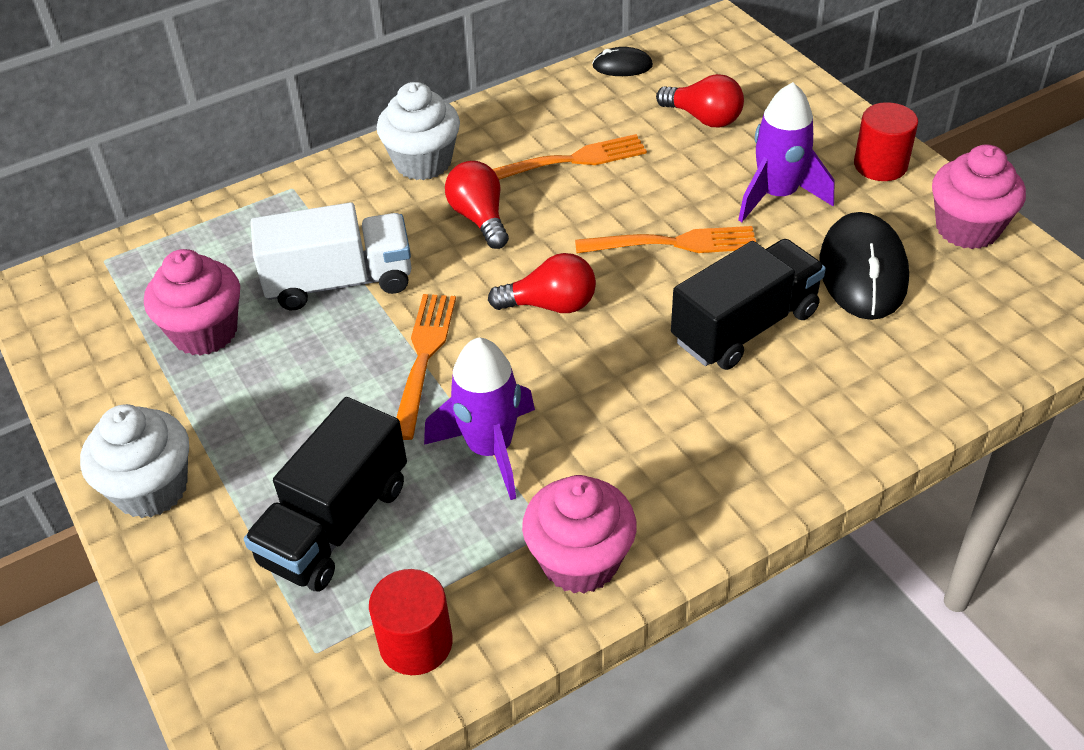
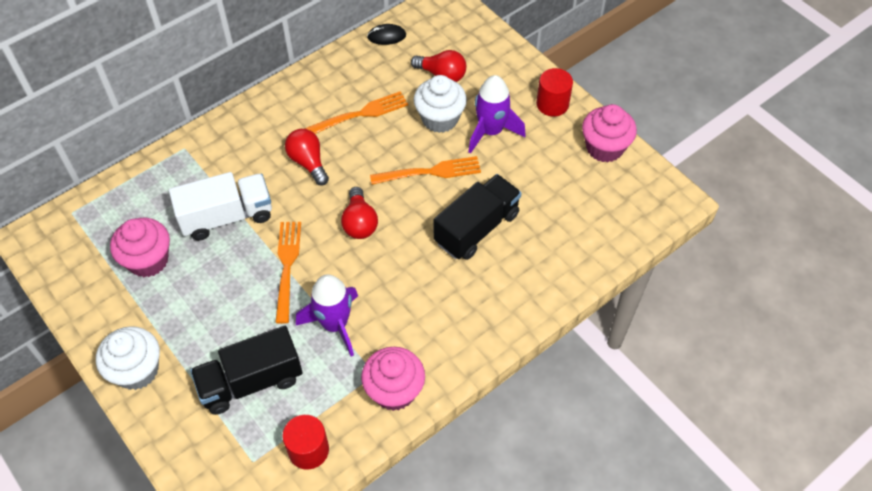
camera: 10 degrees left, 10 degrees up
black truck [244,397,407,592] -> black truck turned 45 degrees clockwise [190,326,303,415]
white cupcake [377,82,460,180] -> white cupcake moved to [414,75,467,133]
red light bulb [488,253,596,313] -> red light bulb turned 90 degrees clockwise [341,187,378,239]
black mouse [820,212,909,320] -> none

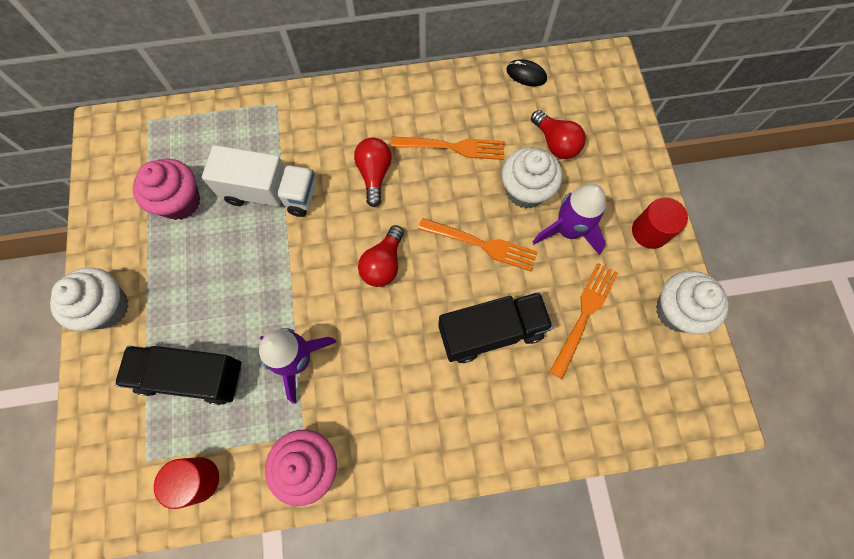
camera: 30 degrees right, 15 degrees up
orange fork [275,222,301,324] -> orange fork moved to [550,263,618,379]
pink cupcake [582,104,637,163] -> white cupcake [656,271,729,334]

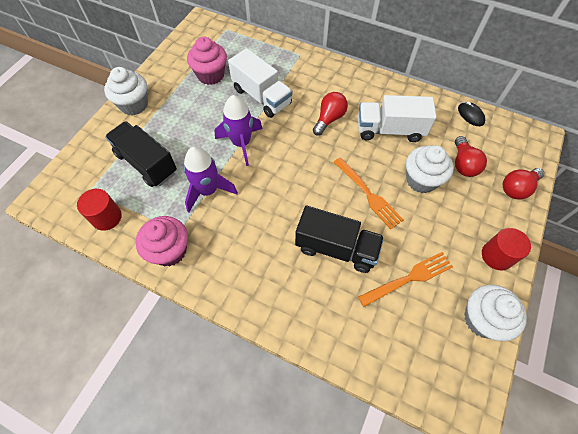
camera: 35 degrees right, 10 degrees down
red light bulb [358,225,404,287] -> red light bulb moved to [503,168,544,199]
orange fork [391,137,505,160] -> white truck [358,95,436,142]
purple rocket [533,184,606,255] -> purple rocket moved to [215,95,263,166]

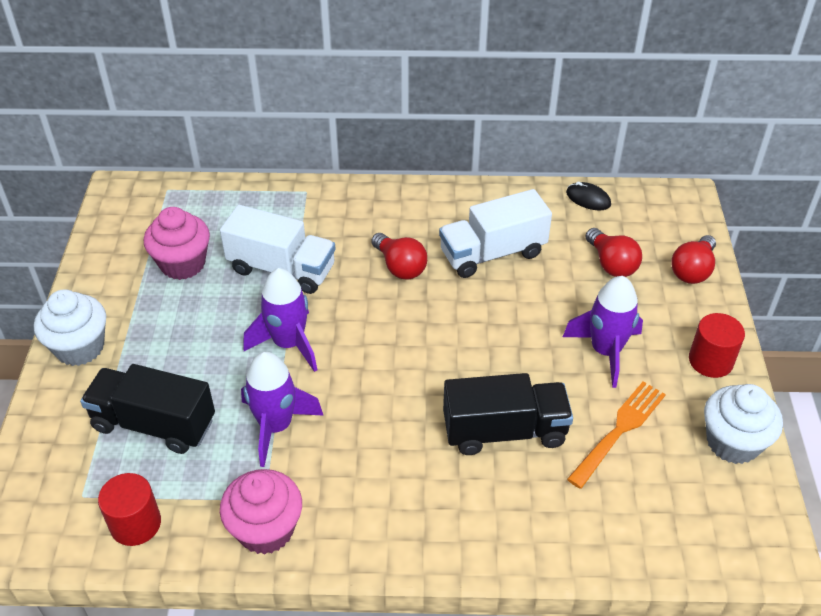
camera: 25 degrees left, 15 degrees down
red light bulb [313,92,348,136] -> red light bulb turned 135 degrees clockwise [371,233,427,280]
orange fork [334,157,403,229] -> none
white cupcake [406,145,454,193] -> none
none -> purple rocket [563,276,643,388]

